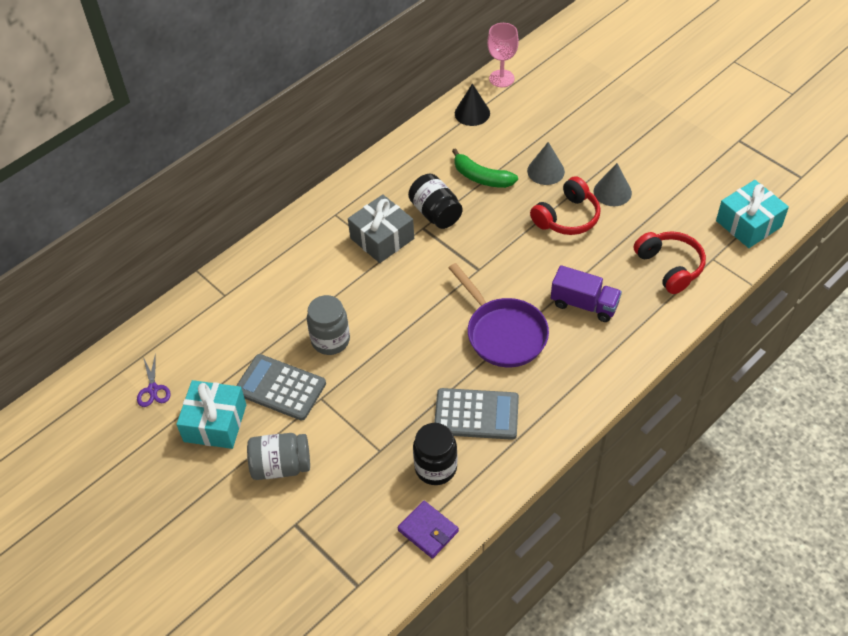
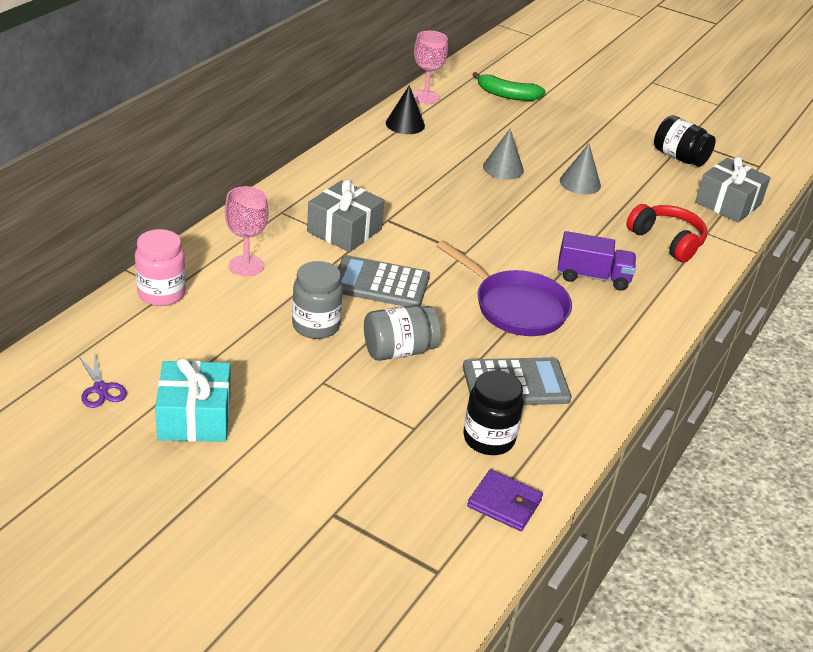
camera: 20 degrees left, 15 degrees down
grey calculator [236,354,326,421] -> grey calculator moved to [338,255,430,307]
grey jar [247,433,310,480] -> grey jar moved to [364,305,441,361]
black jar [408,174,463,229] -> black jar moved to [654,115,716,167]
green banana [452,148,518,188] -> green banana moved to [473,72,546,101]
red headphones [530,176,600,235] -> none
turquoise gift [716,180,789,248] -> grey gift [695,156,771,223]
none -> pink jar [135,229,186,306]
none -> pink goblet [225,186,268,277]

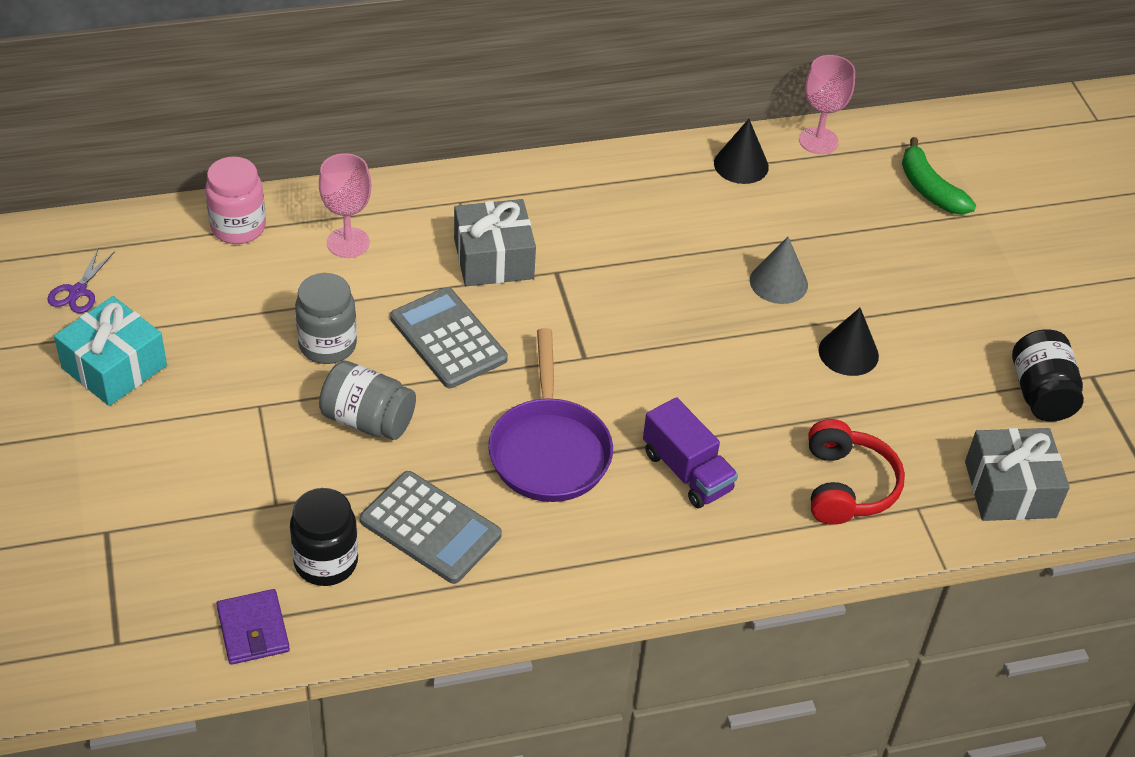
camera: 45 degrees right, 10 degrees up
grey cone [560,143,601,194] -> black cone [819,308,879,376]

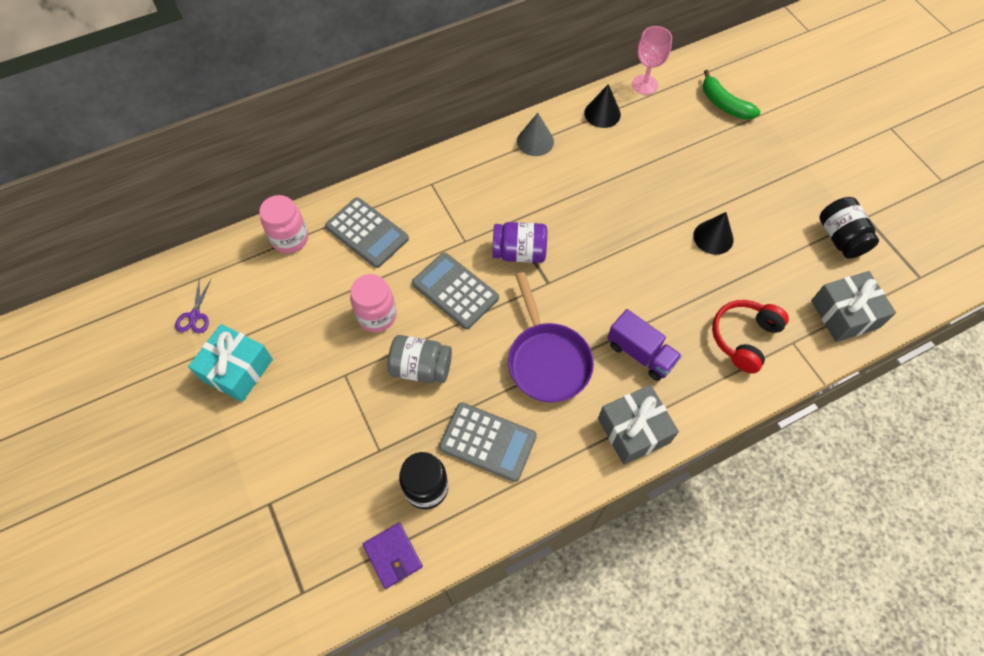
camera: 10 degrees left, 15 degrees up
grey jar [295,273,357,364] -> pink jar [350,274,397,332]
pink goblet [319,153,371,258] -> grey calculator [325,197,409,268]
grey gift [454,199,536,286] -> grey gift moved to [598,385,679,465]
grey cone [750,237,808,304] -> grey cone moved to [517,113,554,156]
red headphones [808,419,905,525] -> red headphones turned 135 degrees counterclockwise [712,300,789,374]
none -> purple jar [492,222,547,263]

